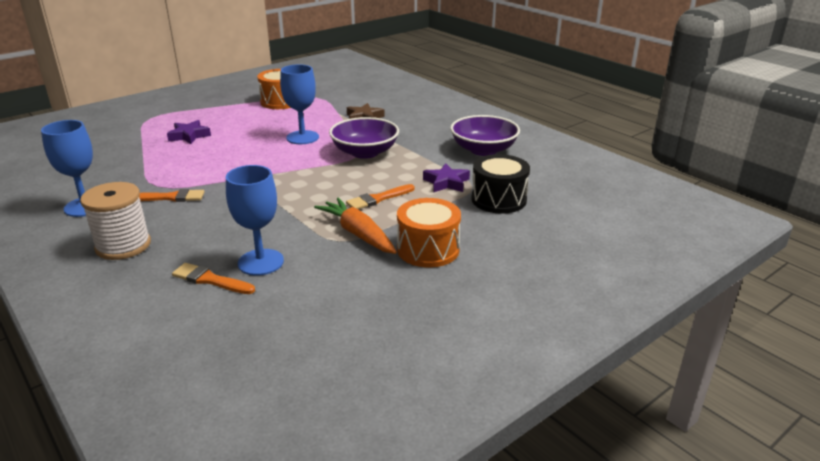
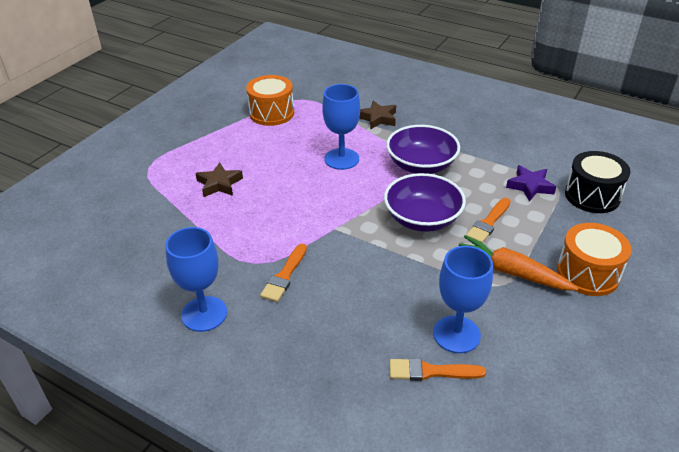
camera: 20 degrees left, 10 degrees up
white spool [80,182,151,260] -> none
orange brush [139,189,205,202] -> orange brush turned 135 degrees clockwise [260,243,307,302]
purple star [167,120,211,144] -> brown star [195,162,243,197]
purple bowl [450,115,520,156] -> purple bowl moved to [384,173,466,232]

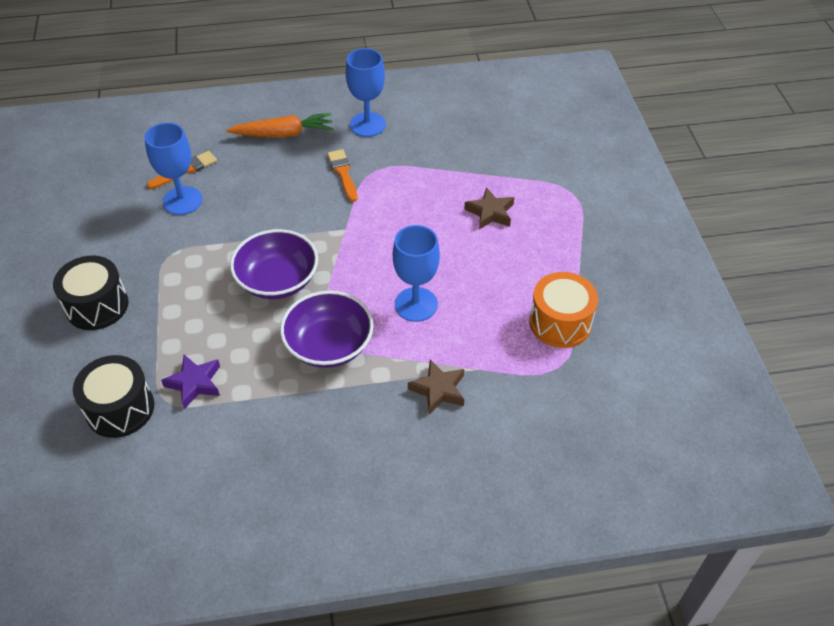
camera: 140 degrees right, 10 degrees up
orange carrot [459,235,579,291] -> orange carrot moved to [226,113,333,138]
orange brush [466,198,511,243] -> none
orange drum [557,223,632,296] -> black drum [53,256,129,330]

